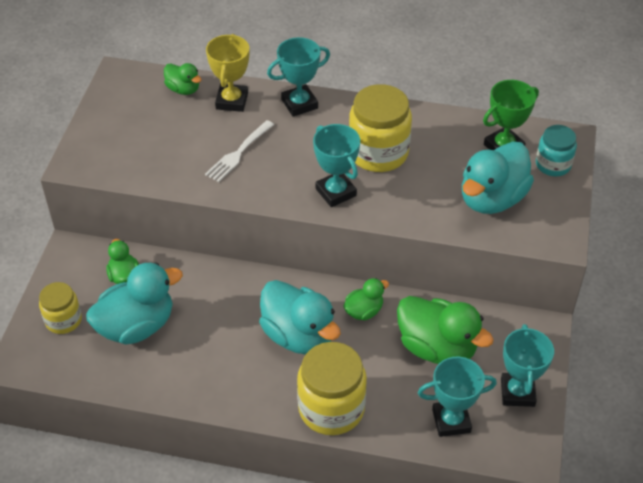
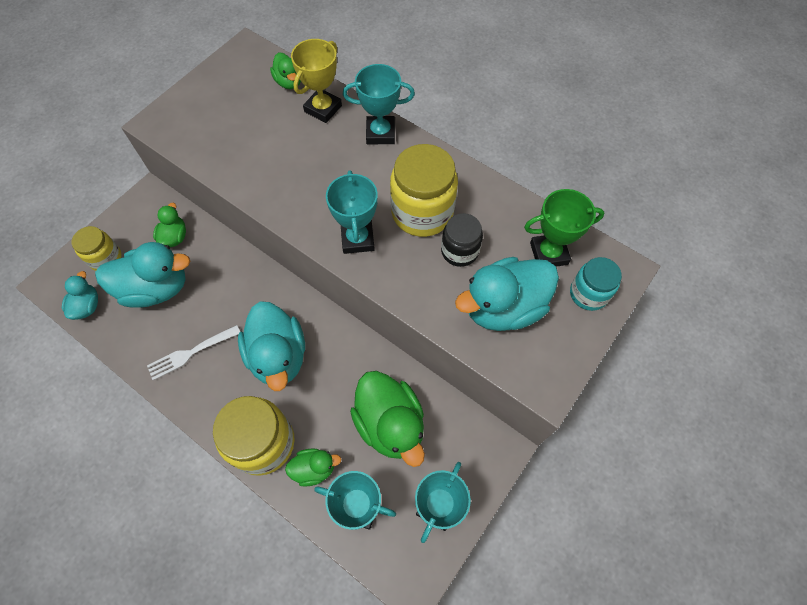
camera: 25 degrees right, 15 degrees up
white fork [205,120,274,182] -> white fork moved to [147,325,240,380]
green duck [343,278,389,320] -> green duck moved to [285,448,341,487]
none -> turquoise duck [62,271,98,320]
none -> black jar [441,213,483,267]

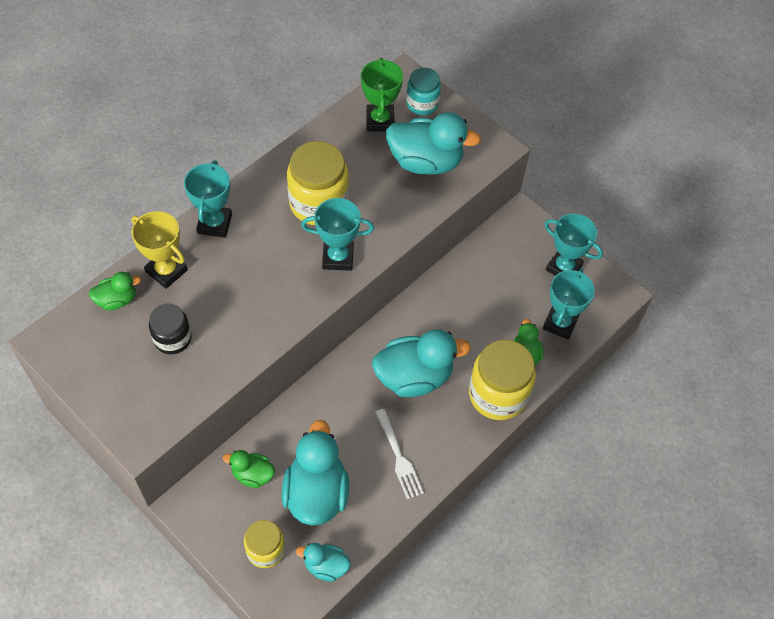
camera: 85 degrees left, 5 degrees down
green duck [350,371,425,467] -> none
black jar [441,213,483,267] -> black jar moved to [149,303,192,354]
turquoise duck [455,257,559,331] -> turquoise duck turned 60 degrees counterclockwise [386,112,481,175]

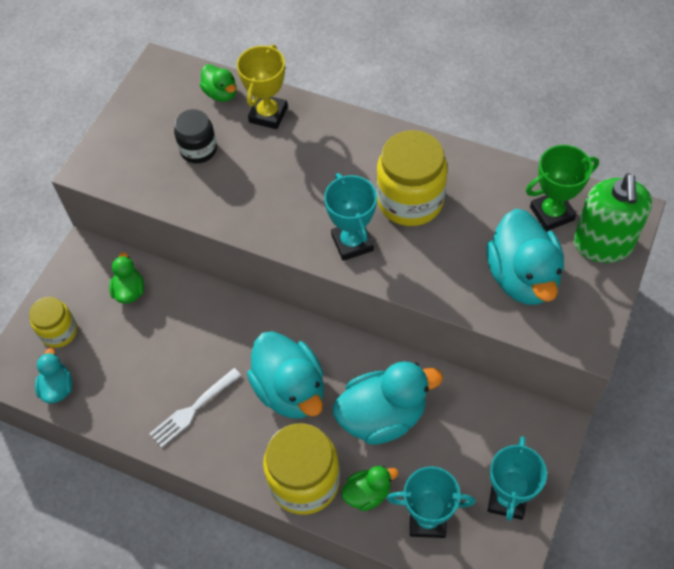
camera: 75 degrees right, 0 degrees up
turquoise trophy [184,160,232,238] -> none
turquoise duck [282,420,349,526] -> turquoise duck moved to [333,361,443,445]
turquoise jar [406,68,441,115] -> green soap dispenser [574,173,652,263]

